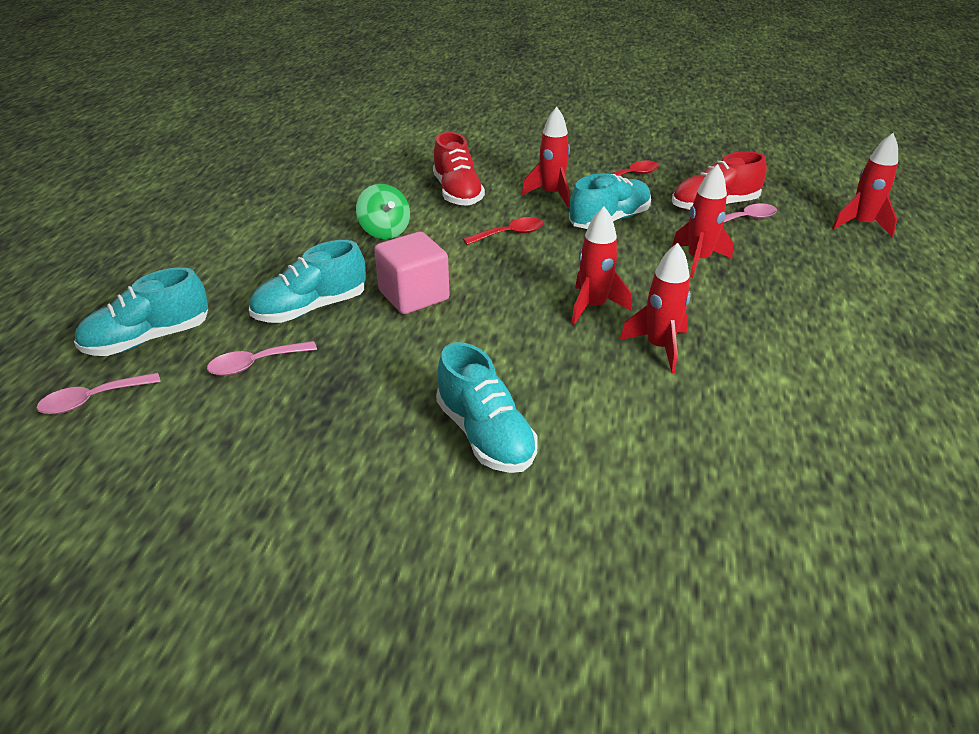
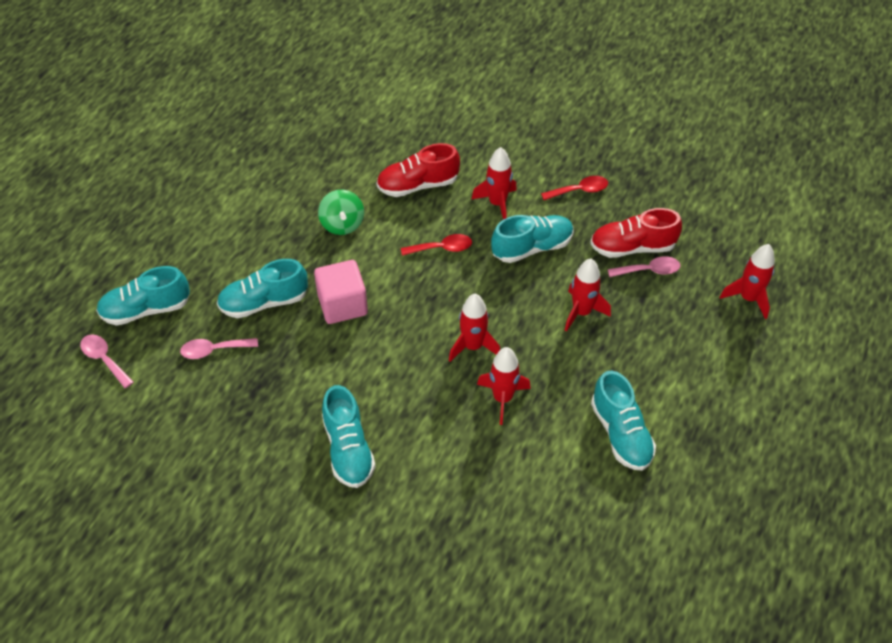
camera: 15 degrees right, 15 degrees up
pink spoon [37,373,161,415] -> pink spoon turned 60 degrees clockwise [80,334,134,388]
red shoe [433,132,485,206] -> red shoe turned 75 degrees clockwise [376,143,460,197]
none -> turquoise shoe [591,371,656,470]

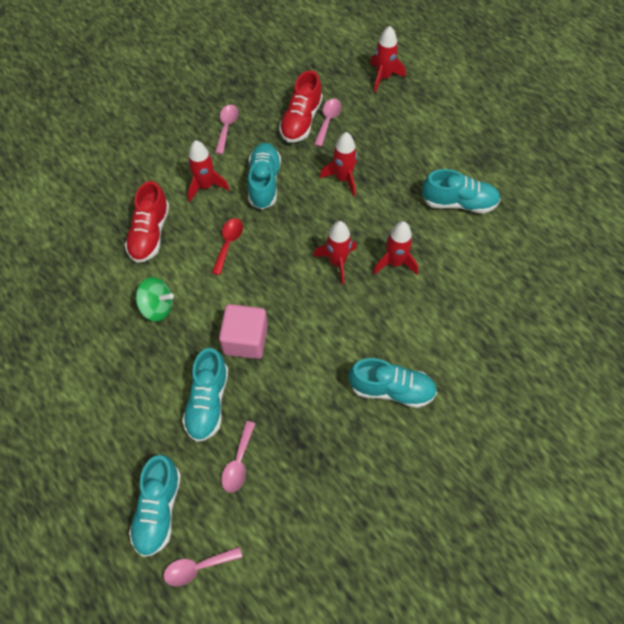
camera: 65 degrees left, 10 degrees up
red spoon [541,176,608,200] -> pink spoon [215,105,239,154]

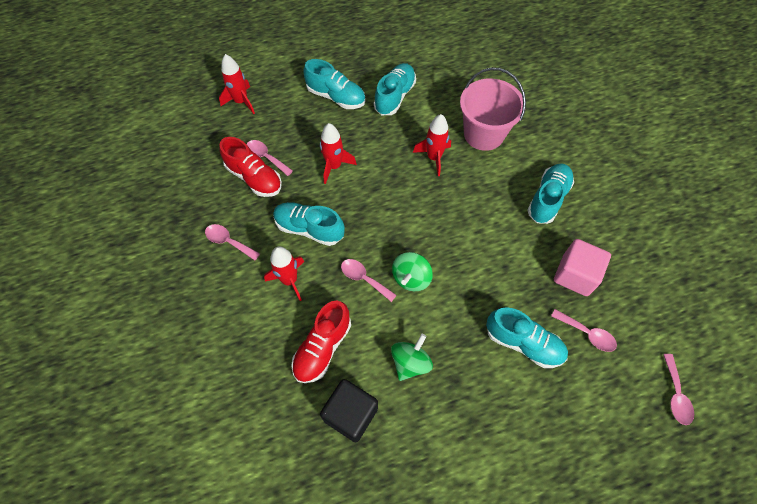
camera: 70 degrees left, 0 degrees up
red shoe [125,181,170,263] -> red shoe turned 90 degrees clockwise [291,300,351,383]
turquoise shoe [129,455,181,557] -> turquoise shoe moved to [303,59,366,109]
red spoon [212,218,243,275] -> pink spoon [341,259,397,302]
pink cube [219,304,268,359] -> pink cube moved to [554,239,611,296]
red rocket [313,221,357,284] -> none
none -> black cube [320,379,378,443]
none -> green spinning top [392,252,433,291]
none -> pink bucket [460,68,526,151]

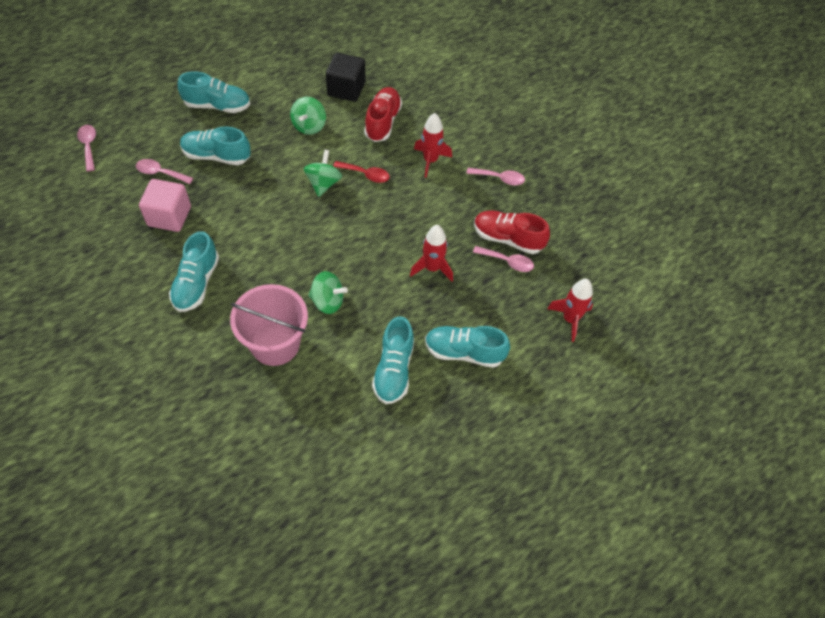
camera: 160 degrees right, 5 degrees down
turquoise shoe [273,202,345,246] -> turquoise shoe moved to [178,71,250,113]
pink spoon [341,259,397,302] -> red spoon [333,161,390,183]
red rocket [413,114,451,176] -> green spinning top [308,271,348,314]

